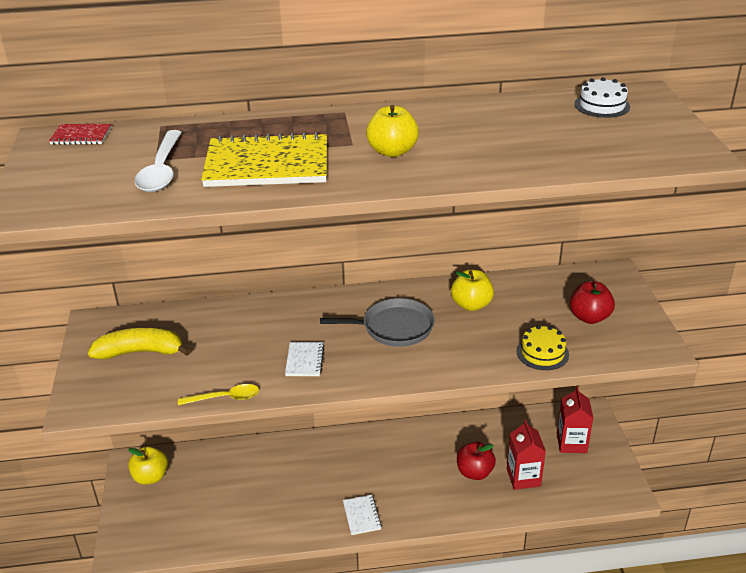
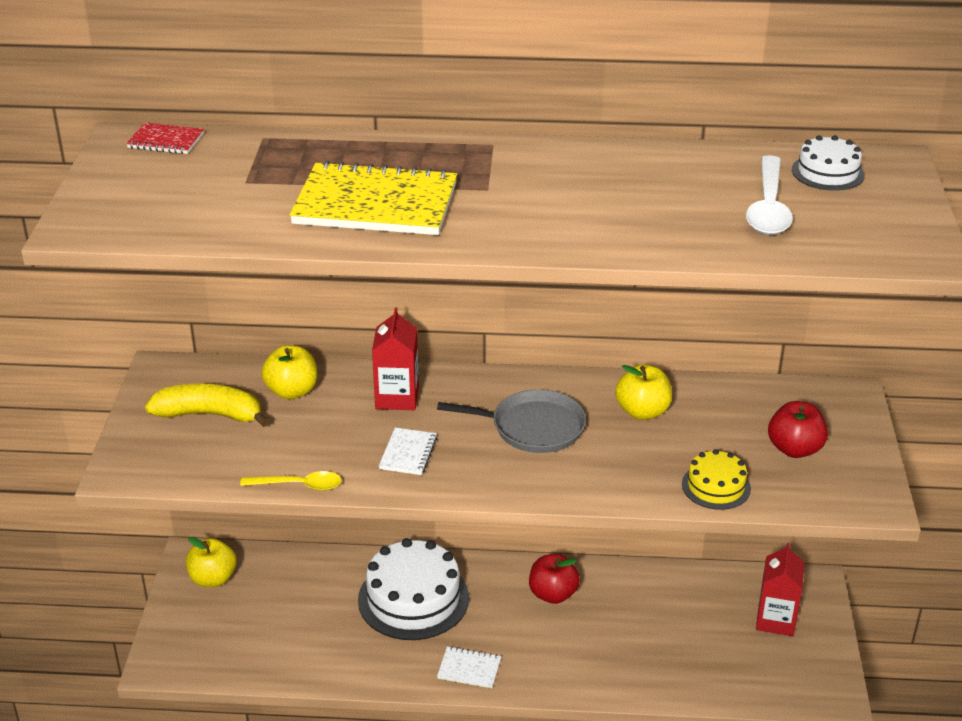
camera: 10 degrees right, 0 degrees up
white spoon [134,130,182,192] -> white spoon moved to [746,155,793,235]
white notebook [343,495,382,535] -> white notebook turned 75 degrees counterclockwise [437,646,501,688]
yellow apple [366,105,419,157] -> yellow apple moved to [261,345,317,399]
red apple [457,442,496,480] -> red apple moved to [529,554,580,604]
red carton [507,420,546,490] -> red carton moved to [372,308,419,410]
none -> white cake [358,538,469,640]

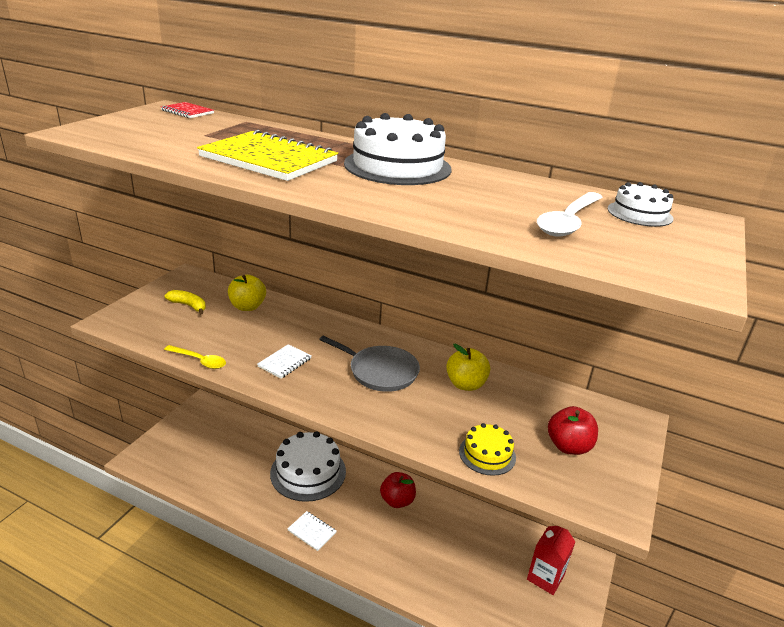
camera: 20 degrees right, 5 degrees down
yellow banana [145,383,270,427] -> yellow banana [165,290,206,315], size x0.63
yellow apple [186,537,237,587] -> none
red carton [372,308,419,410] -> none
none -> white cake [344,113,452,185]

